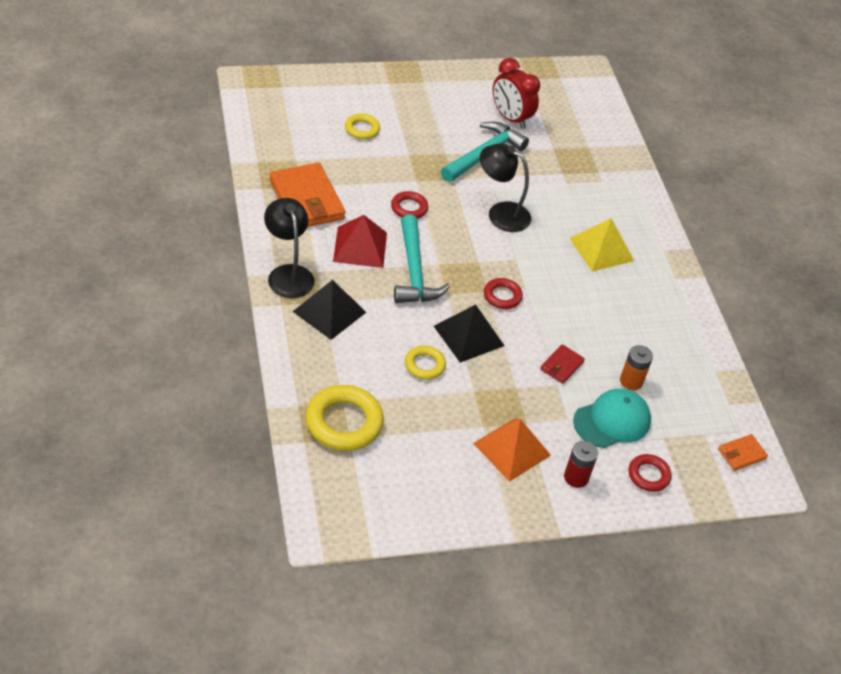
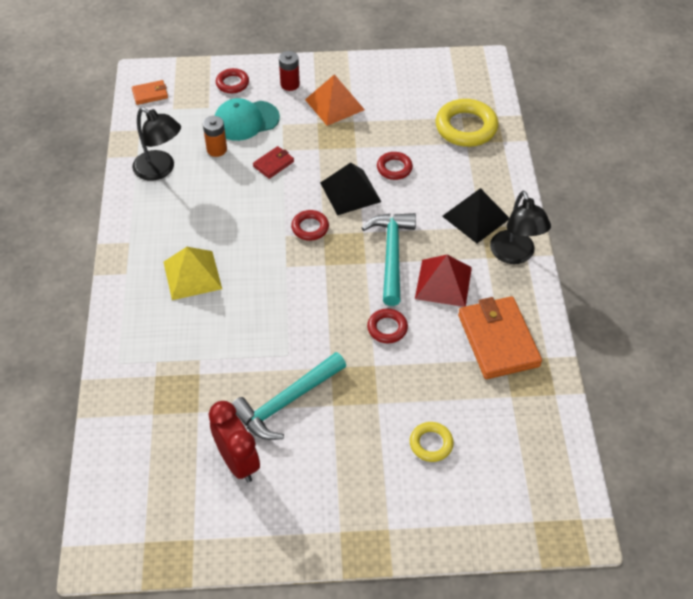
camera: 165 degrees left, 5 degrees up
yellow ring [405,346,446,380] -> red ring [377,152,413,180]
black lamp [480,143,531,232] -> black lamp moved to [132,107,181,181]

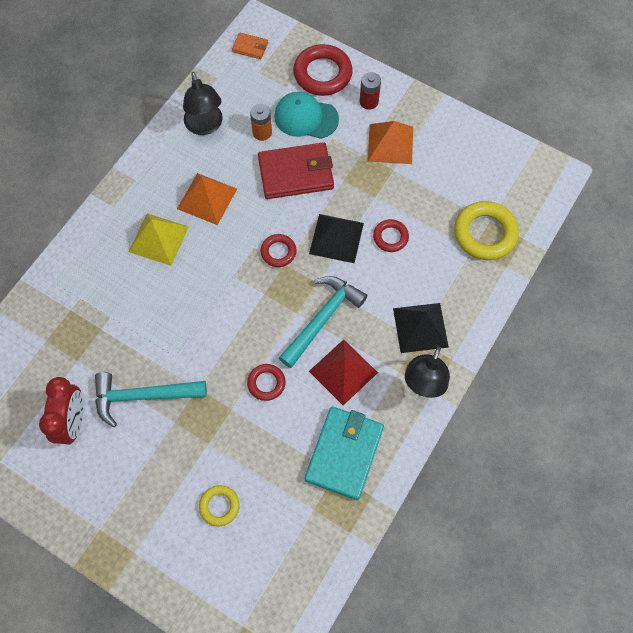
camera: 35 degrees right, 15 degrees up
red ring [216,68,249,93] -> red ring [293,44,353,96], size x1.80
red wallet [253,146,294,179] -> red wallet [258,142,334,199], size x2.09
orange wallet [458,296,542,379] -> turquoise wallet [305,406,384,500]
none -> orange pyramid [177,173,237,225]

